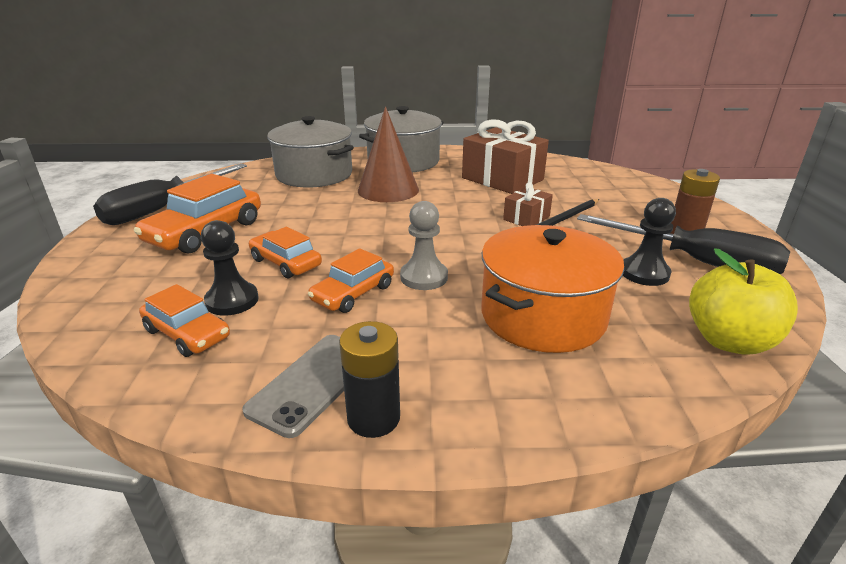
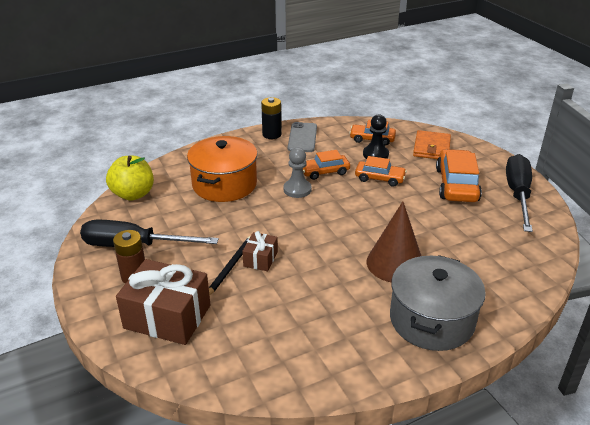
camera: 155 degrees right, 5 degrees up
grey pot [267,116,354,188] -> none
orange car [308,248,394,313] -> orange car turned 120 degrees counterclockwise [303,150,350,180]
brown gift [462,119,549,194] -> brown gift moved to [116,259,210,345]
black pawn [623,198,676,286] -> none
none -> orange wallet [413,130,451,159]

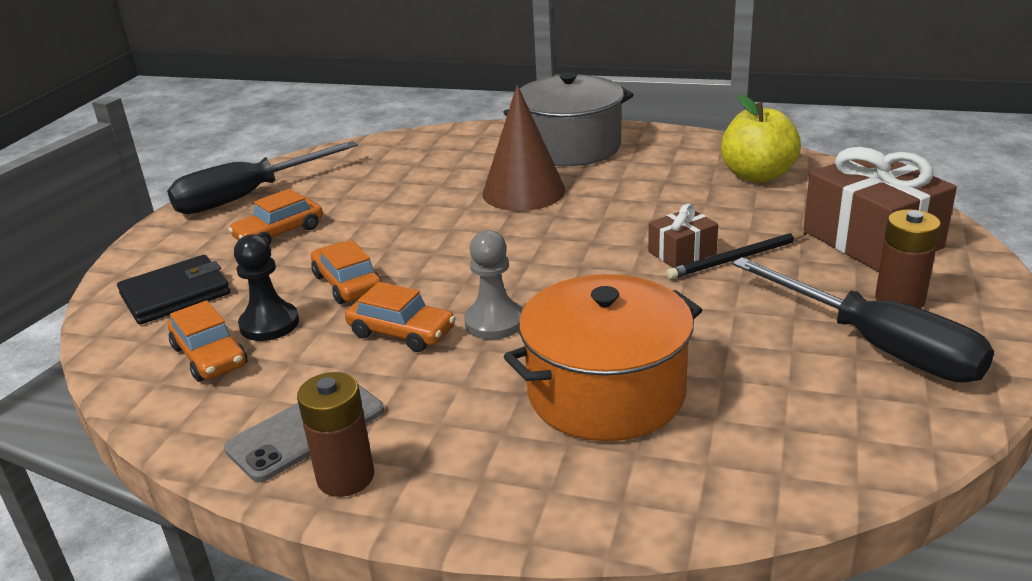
camera: 135 degrees left, 5 degrees down
yellow apple [106,156,154,201] -> yellow apple moved to [721,94,801,183]
black battery [261,97,282,139] -> brown battery [297,372,374,497]
orange wallet [413,130,451,159] -> black wallet [117,255,230,325]
orange car [436,149,482,202] -> orange car [228,189,323,245], size x0.62

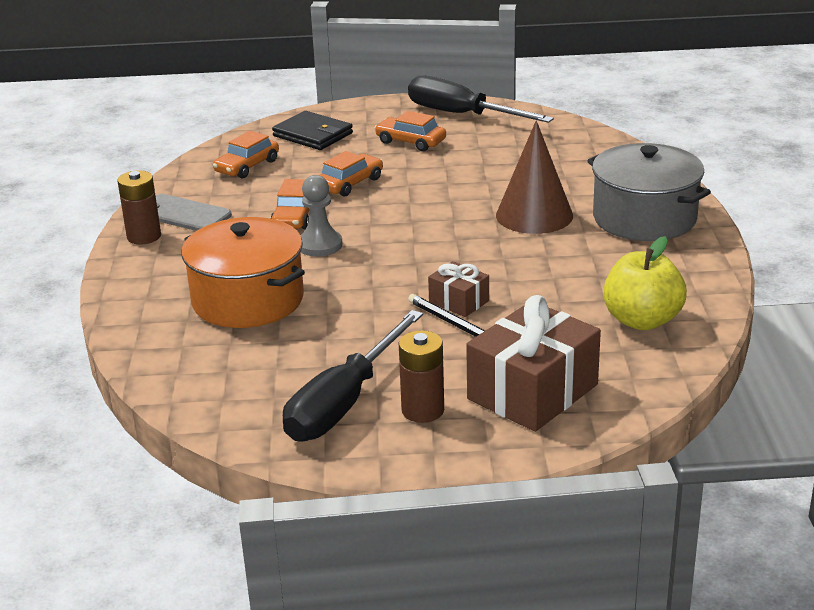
camera: 70 degrees right, 0 degrees up
black pawn [234,234,299,341] -> none

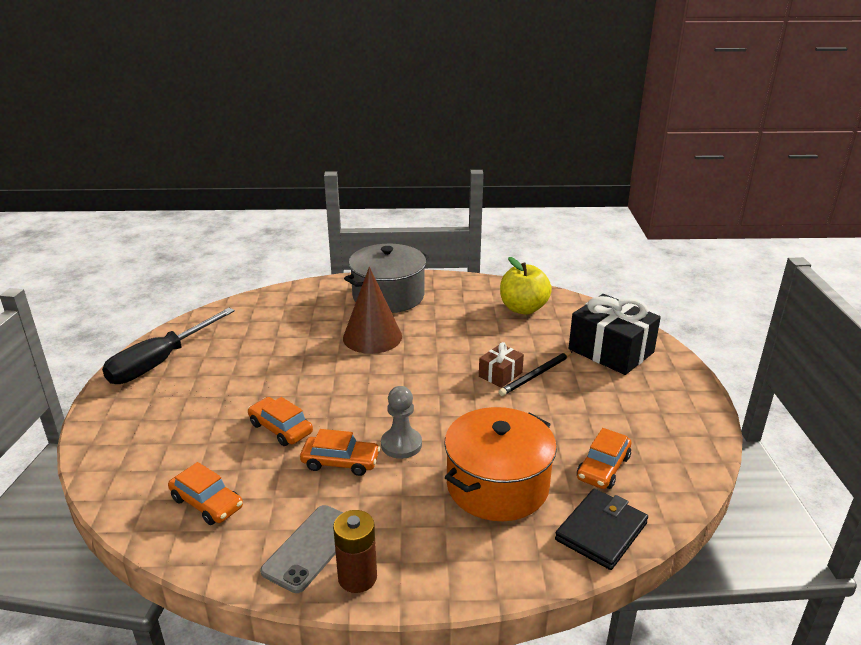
camera: 90 degrees left, 0 degrees up
black wallet [272,111,353,150] -> black wallet moved to [555,489,648,570]
black screwdriver [283,310,423,441] -> none
orange car [375,111,446,151] -> orange car moved to [577,428,631,489]
brown battery [399,330,444,423] -> none
brown gift [466,295,601,432] -> black gift [569,294,661,375]

